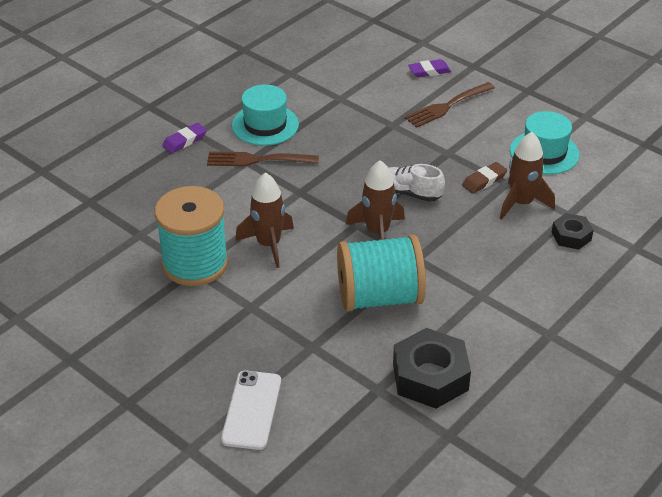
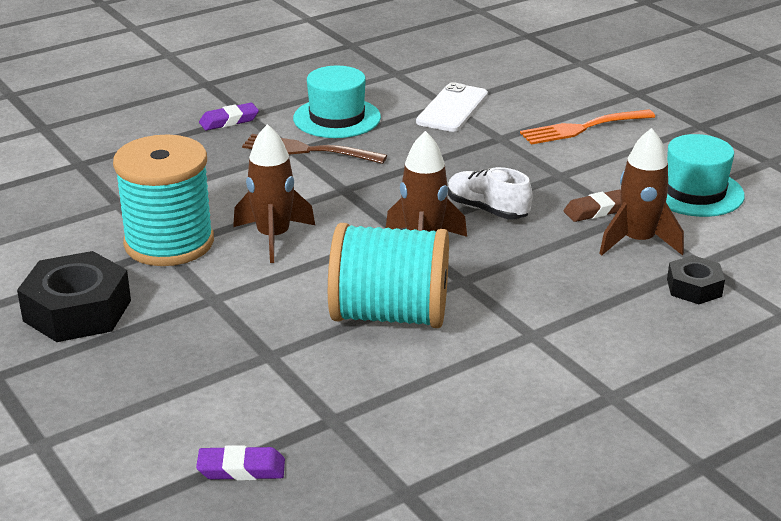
camera: 15 degrees right, 10 degrees down
white phone [221,371,281,450] -> white phone moved to [416,82,488,132]
black nut [393,328,471,409] -> black nut moved to [17,251,131,342]
brown fork [405,82,495,128] -> orange fork [520,109,655,145]
purple eraser [408,59,451,78] -> purple eraser moved to [196,445,285,481]

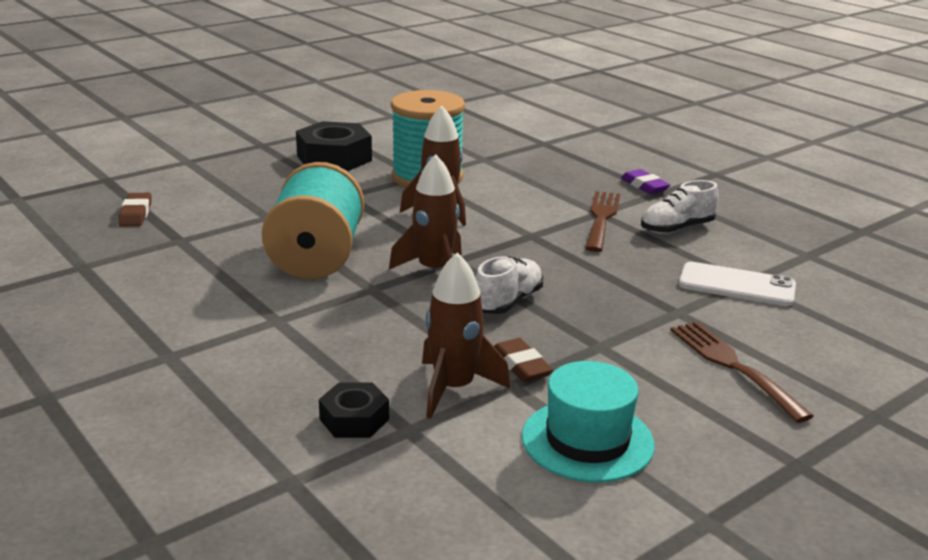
camera: 85 degrees right, 5 degrees down
purple eraser [196,445,285,481] -> brown eraser [118,193,151,226]
turquoise hat [293,66,381,138] -> white shoe [641,180,719,234]
orange fork [520,109,655,145] -> brown fork [670,321,814,423]

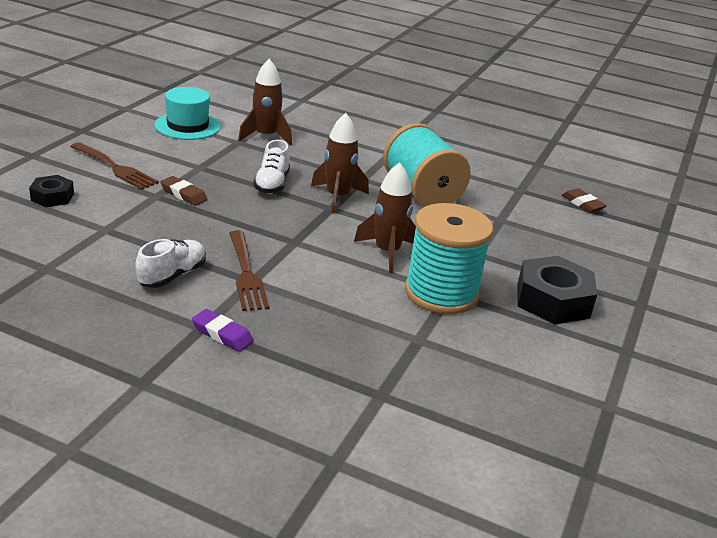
camera: 150 degrees right, 5 degrees up
black nut [319,383,389,438] -> black nut moved to [29,175,74,207]
brown eraser [494,338,553,382] -> brown eraser moved to [160,176,208,206]
white phone [679,262,796,306] -> none

